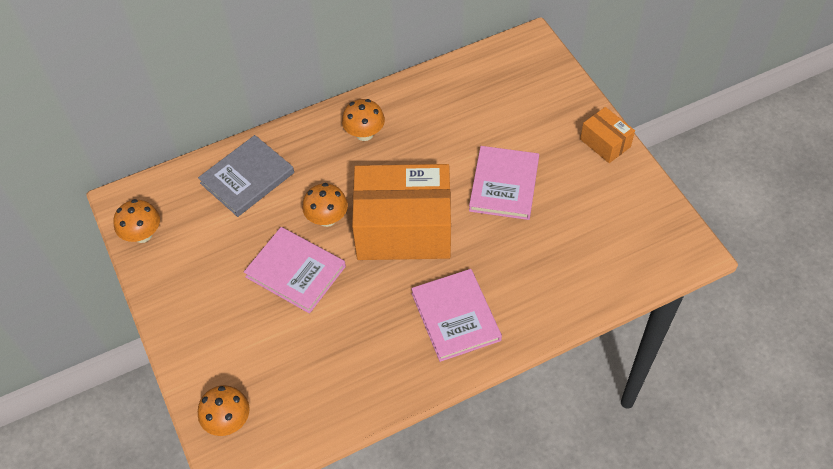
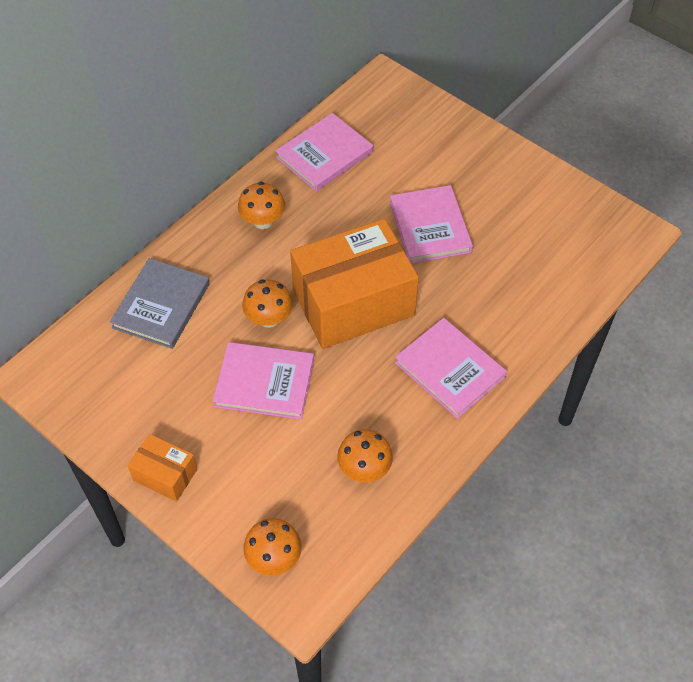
camera: 25 degrees left, 0 degrees up
orange mushroom [113,199,160,243] -> orange mushroom moved to [337,429,393,482]
orange box [580,107,635,163] -> orange box moved to [128,434,197,502]
none -> pink book [275,113,373,191]

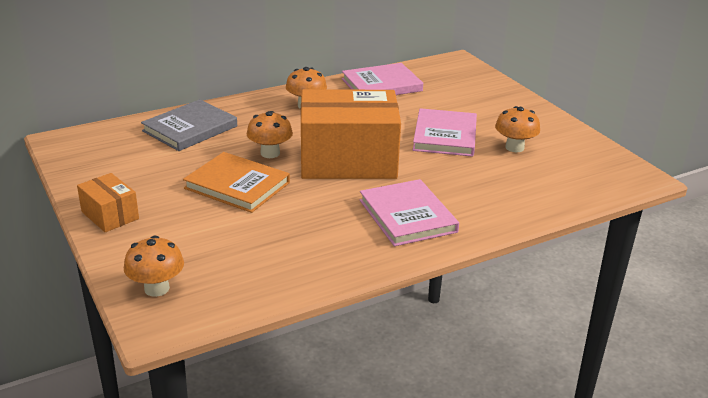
camera: 20 degrees right, 25 degrees down
pink book [213,342,314,420] -> orange book [183,152,290,213]
orange mushroom [337,429,393,482] -> orange mushroom moved to [495,106,540,152]

